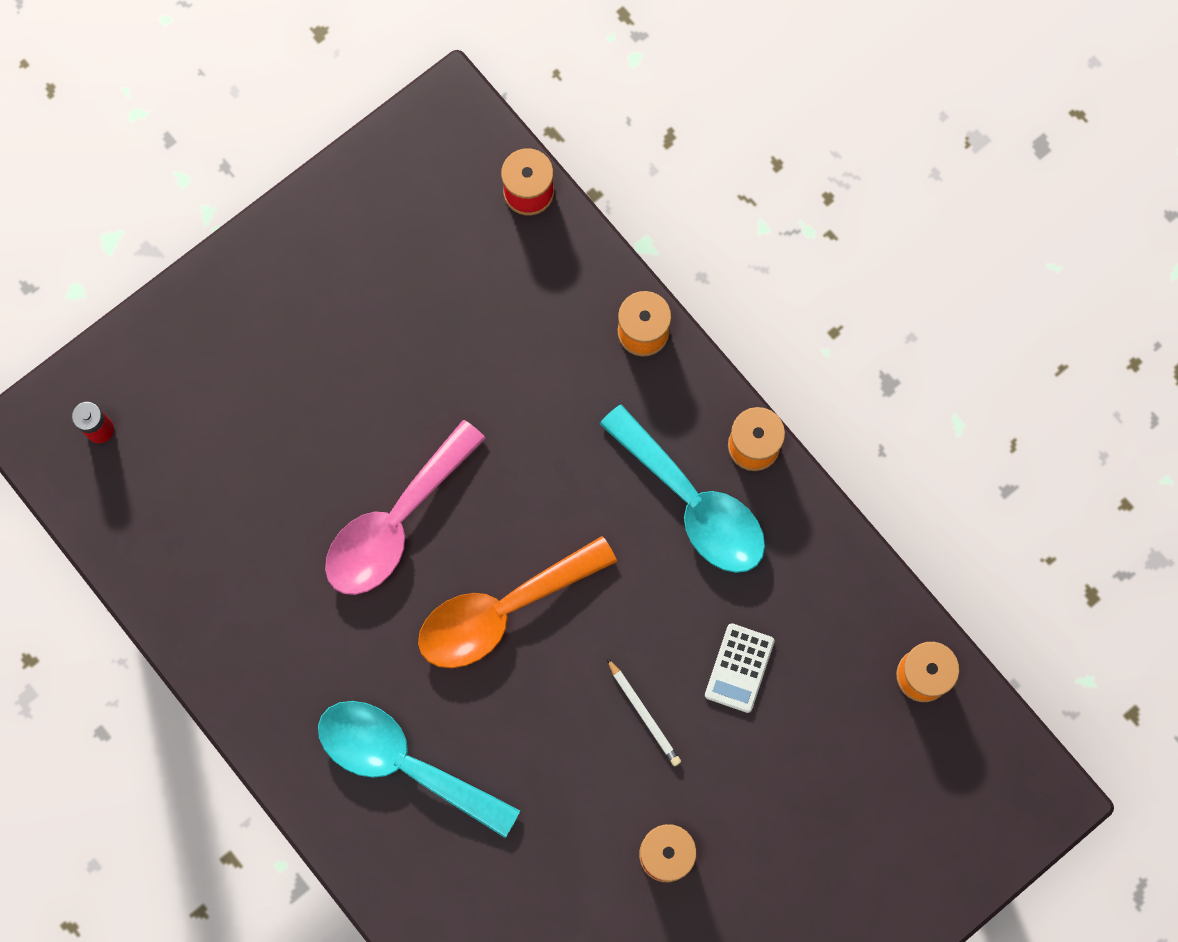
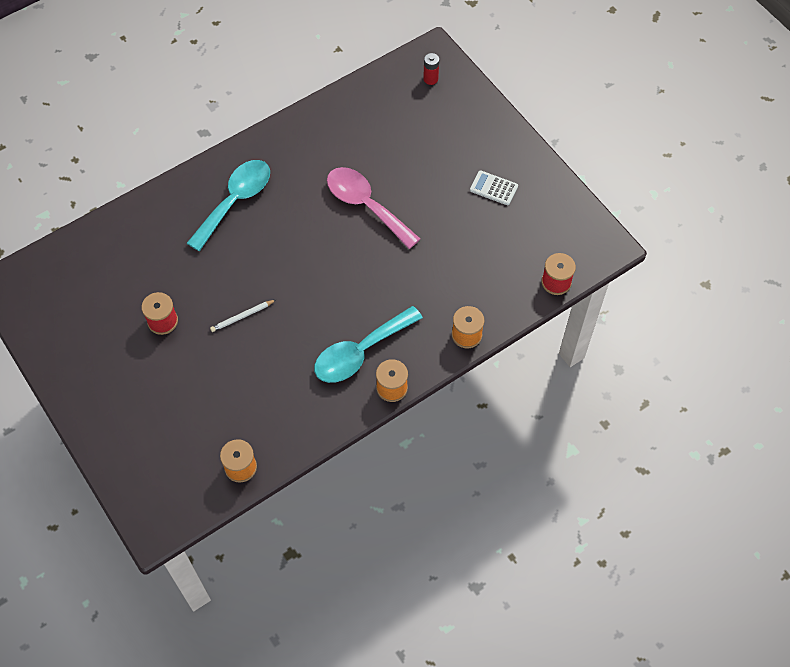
camera: 95 degrees right, 15 degrees down
orange spoon [418,536,617,668] -> none
white calculator [705,623,775,713] -> white calculator moved to [470,170,518,205]

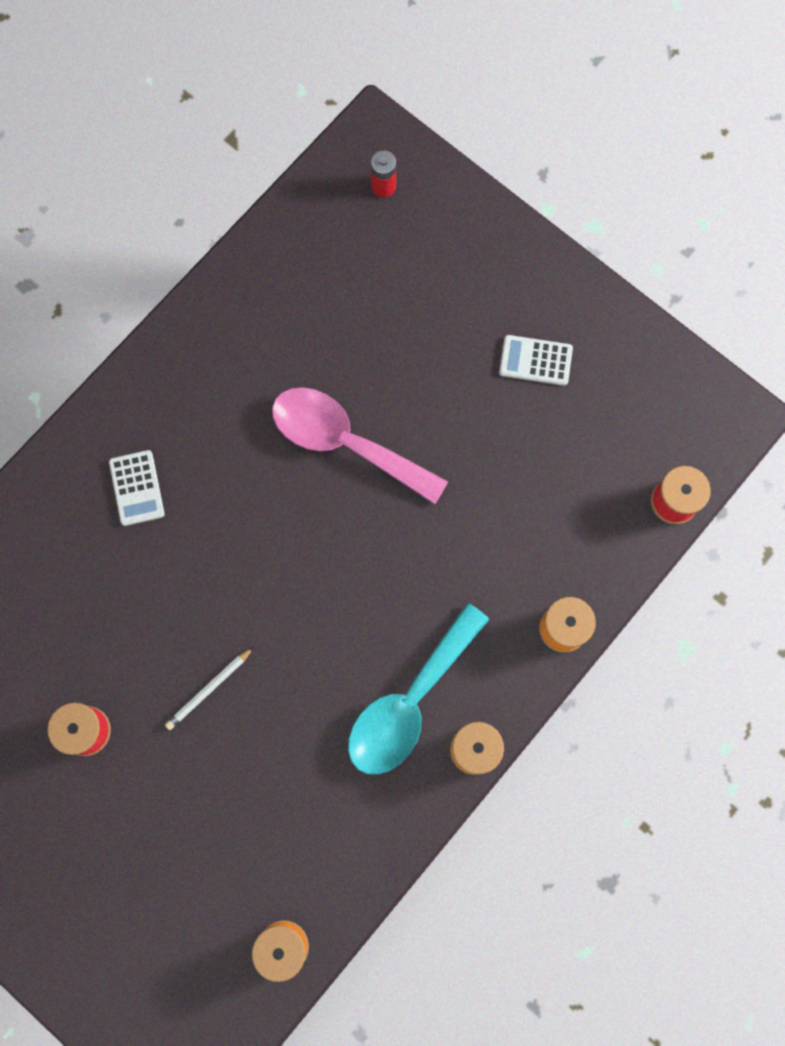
camera: 15 degrees left, 15 degrees up
turquoise spoon [187,160,270,251] -> white calculator [109,450,165,526]

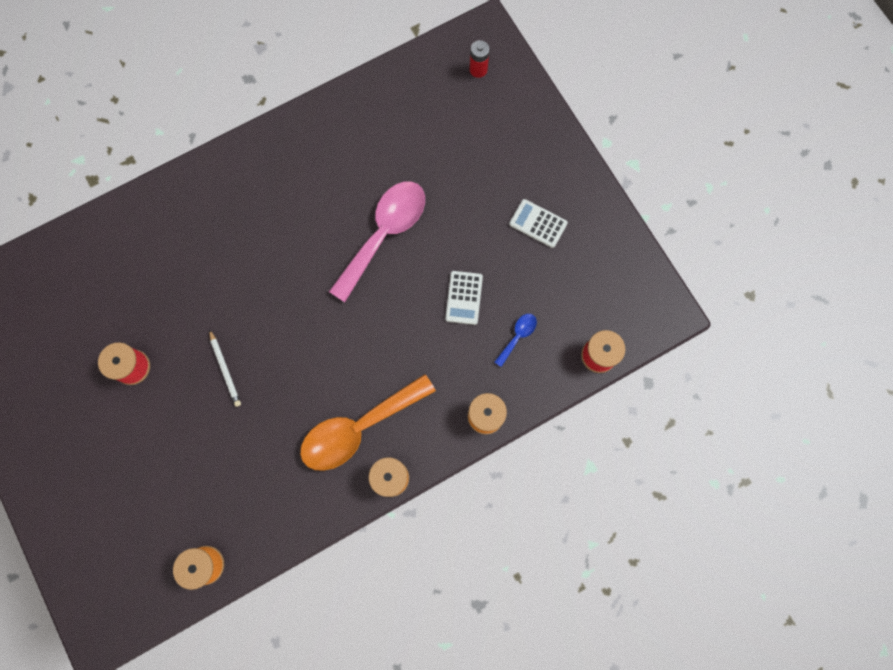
camera: 20 degrees right, 0 degrees up
white calculator [109,450,165,526] -> white calculator moved to [445,271,483,325]
white pencil [165,647,254,730] -> white pencil turned 90 degrees counterclockwise [209,329,241,407]
pink spoon [272,387,448,504] -> pink spoon turned 75 degrees clockwise [329,181,425,302]
turquoise spoon [348,603,490,775] -> orange spoon [300,374,436,471]
none -> blue spoon [495,314,537,367]

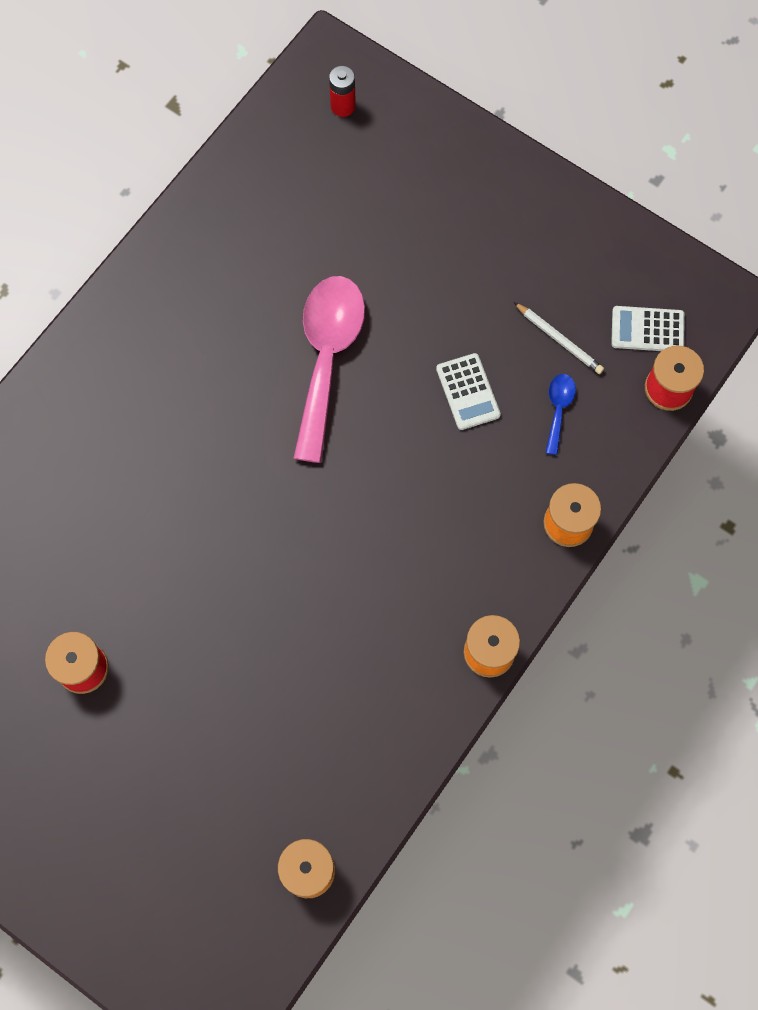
camera: 25 degrees left, 5 degrees down
white pencil [209,329,241,407] -> white pencil moved to [514,302,604,374]
orange spoon [300,374,436,471] -> none
white calculator [509,199,568,248] -> white calculator moved to [611,306,685,351]

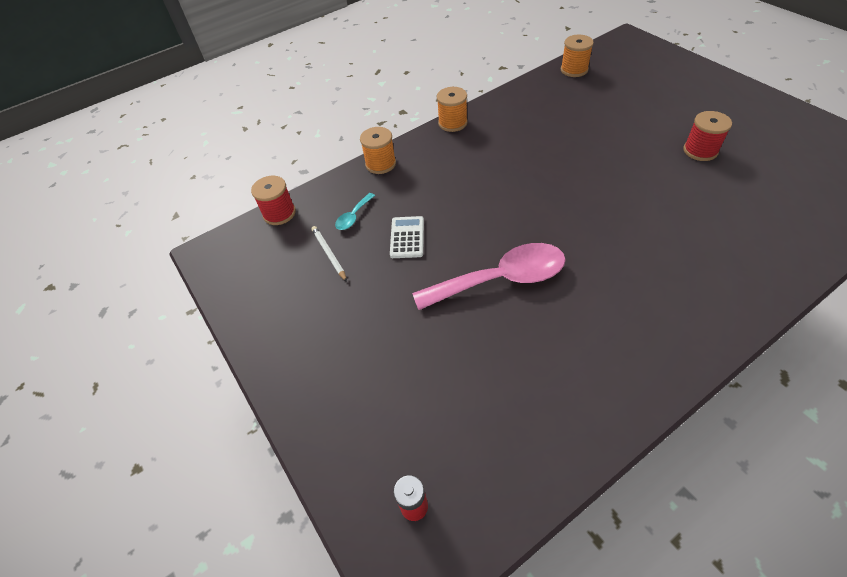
camera: 155 degrees left, 20 degrees down
pink spoon [293,276,365,463] -> pink spoon turned 135 degrees counterclockwise [412,243,566,310]
blue spoon [545,374,576,455] -> turquoise spoon [335,193,375,230]
white calculator [611,306,685,351] -> none

